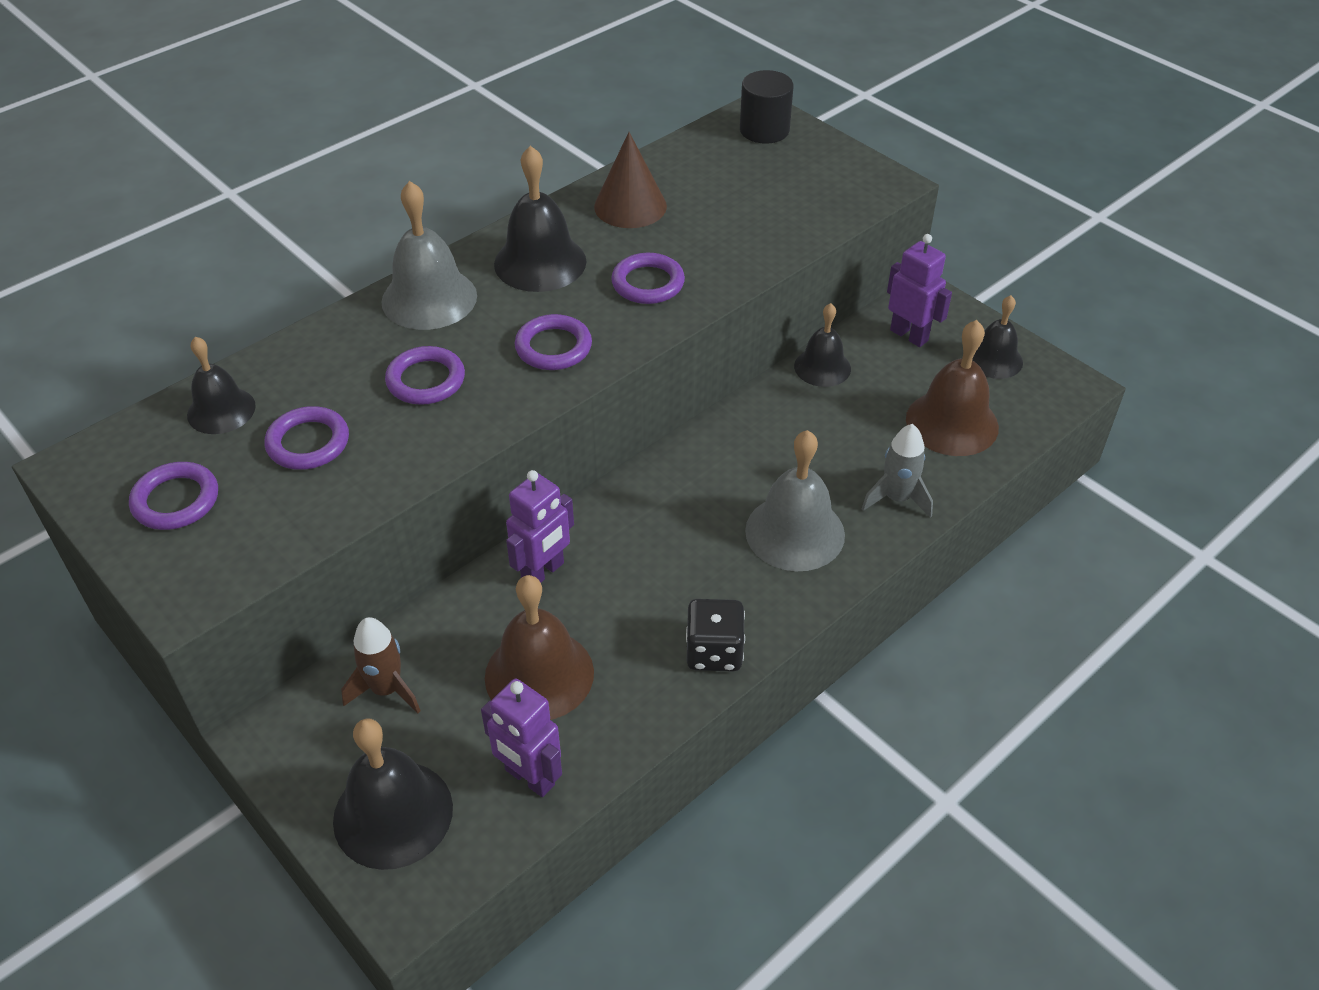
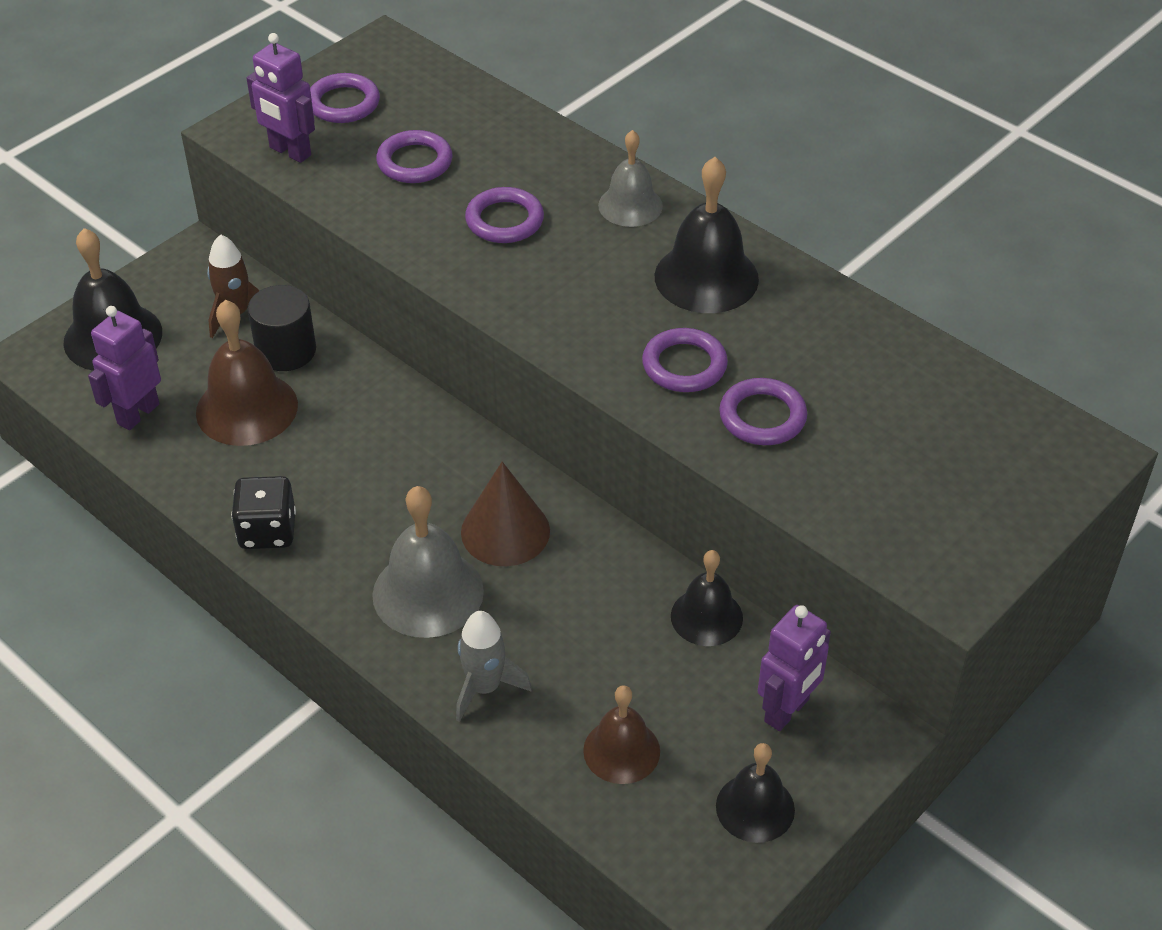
camera: 85 degrees right, 0 degrees up
black bell [187,336,256,434] -> none
grey bell [381,181,477,330] -> grey bell [598,130,663,227], size x0.64
purple robot [506,470,574,582] -> purple robot moved to [247,33,315,163]
purple ring [515,314,592,370] -> purple ring moved to [719,378,807,445]
brown cone [594,132,667,228] -> brown cone moved to [461,462,550,566]
black cylinder [740,70,794,144] -> black cylinder moved to [248,285,316,371]
brown bell [906,320,999,456] -> brown bell [583,685,660,784], size x0.64

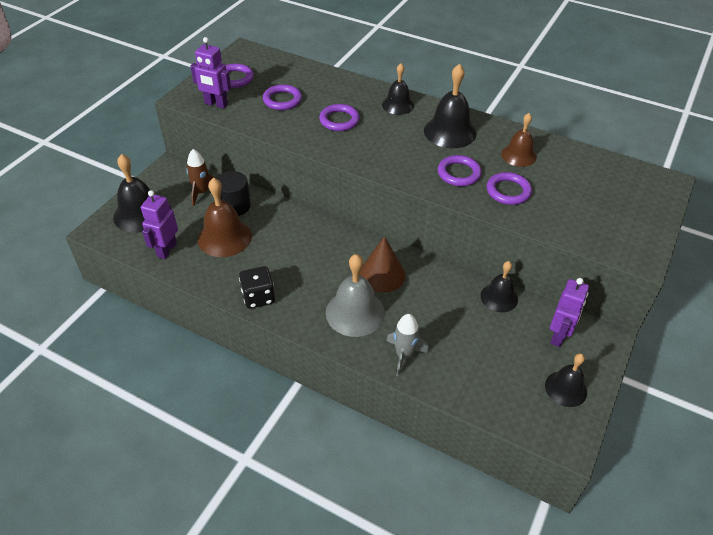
camera: 15 degrees left, 0 degrees up
brown bell [583,685,660,784] -> brown bell moved to [501,113,537,167]
grey bell [598,130,663,227] -> black bell [382,63,414,115]

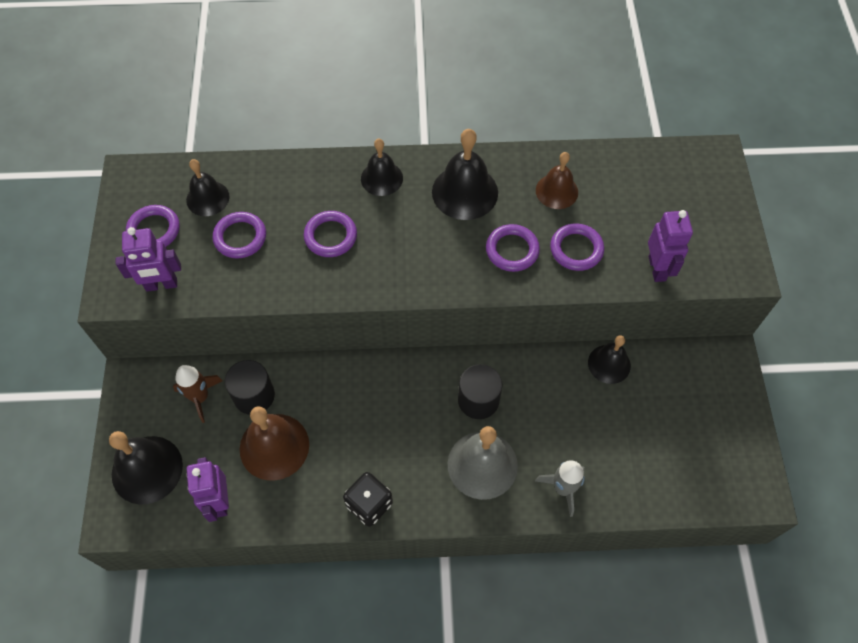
camera: 30 degrees left, 15 degrees up
brown cone [359,236,405,293] -> black cylinder [458,364,503,419]
black bell [545,353,587,407] -> black bell moved to [186,159,229,216]
purple robot [550,278,589,347] -> purple robot moved to [648,210,693,282]

